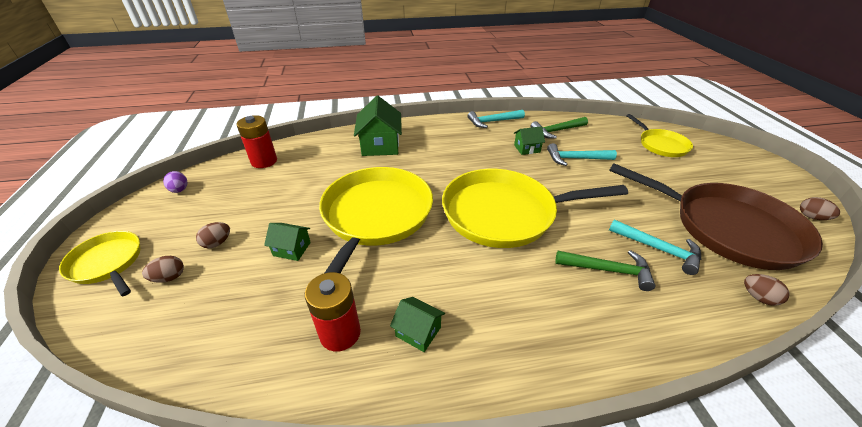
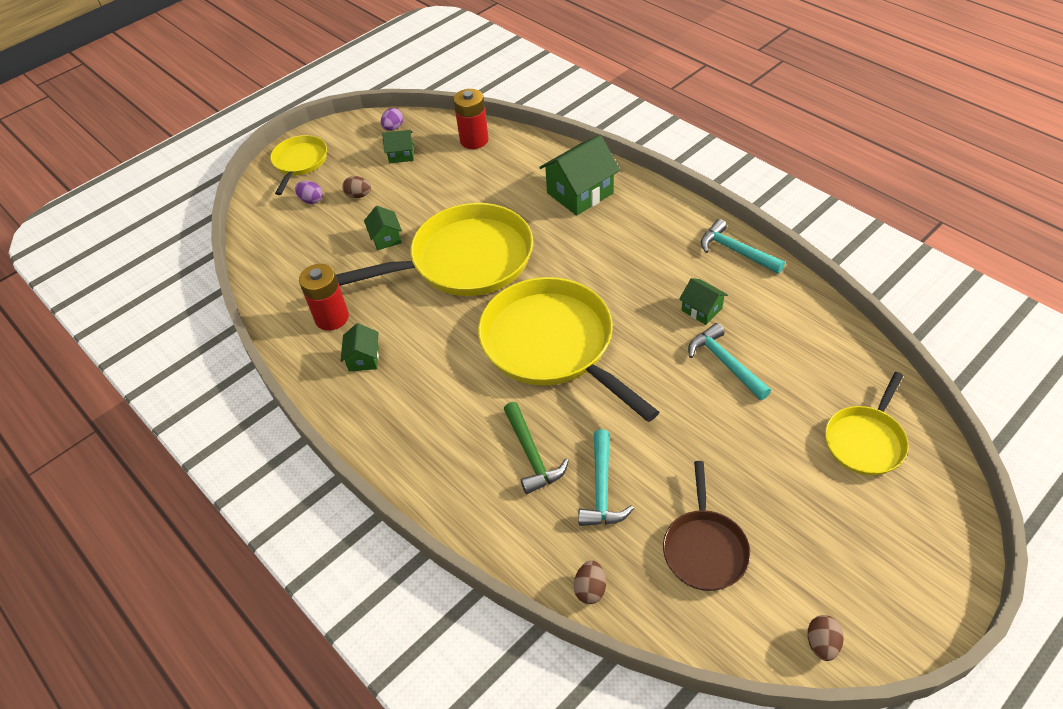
camera: 60 degrees right, 10 degrees up
brown egg [142,256,184,283] -> purple egg [295,181,323,204]
green hammer [530,117,588,139] -> none
brown pan [609,163,823,270] -> brown pan [663,461,751,591], size x0.53
none -> green house [382,130,414,163]

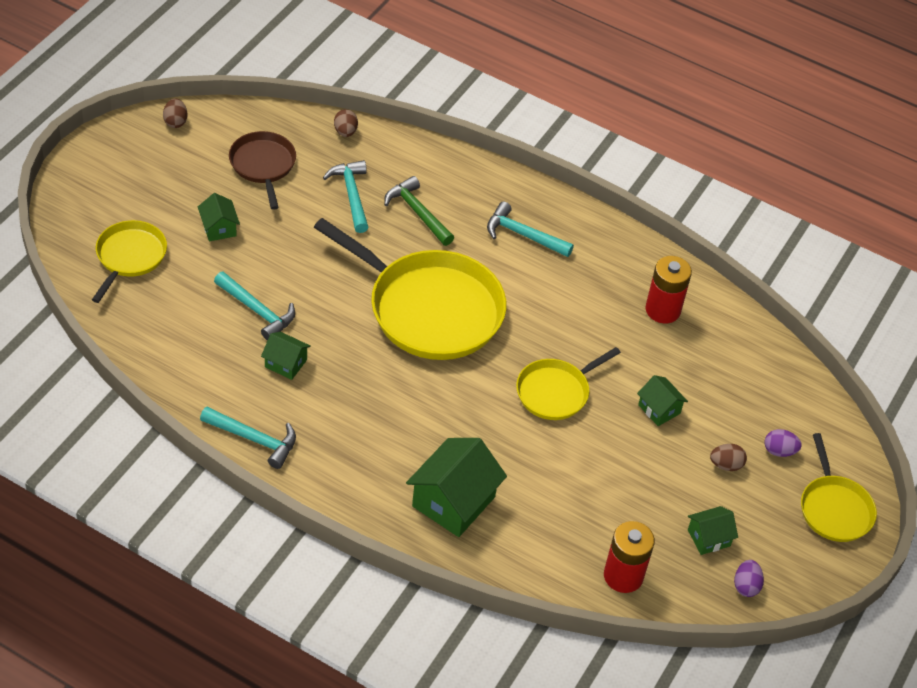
camera: 155 degrees right, 0 degrees up
yellow pan [336,203,533,296] -> yellow pan [516,347,621,420], size x0.53
green house [341,323,379,372] -> green house moved to [198,193,240,241]
none -> turquoise hammer [487,201,574,257]

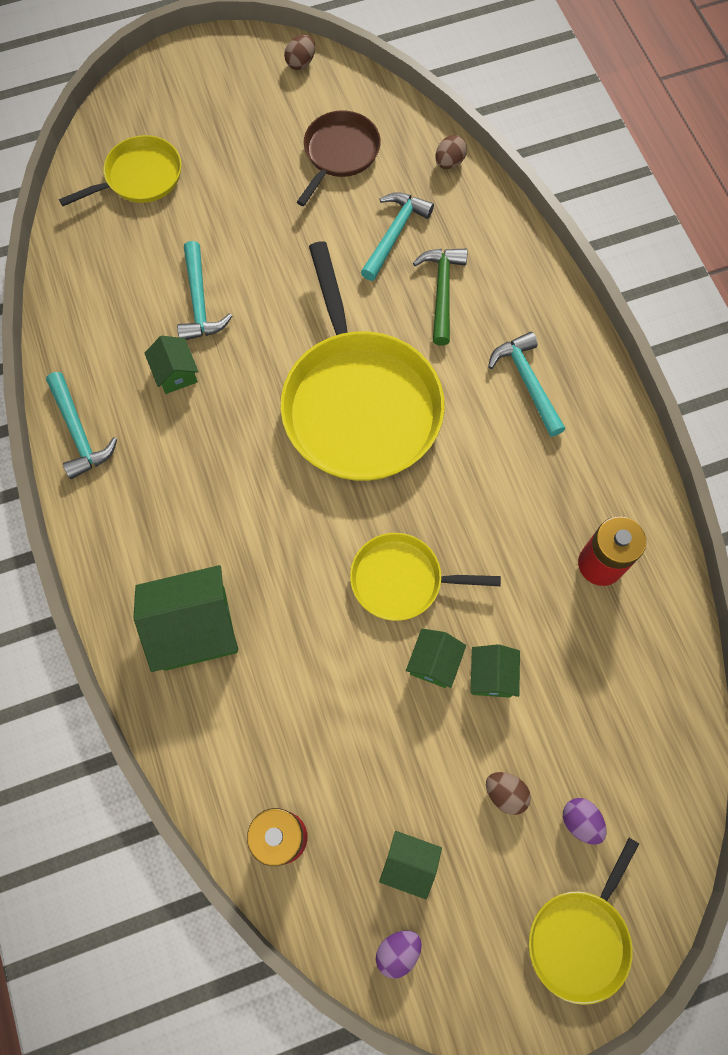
camera: 45 degrees right, 20 degrees up
green house [198,193,240,241] -> green house moved to [406,629,466,688]

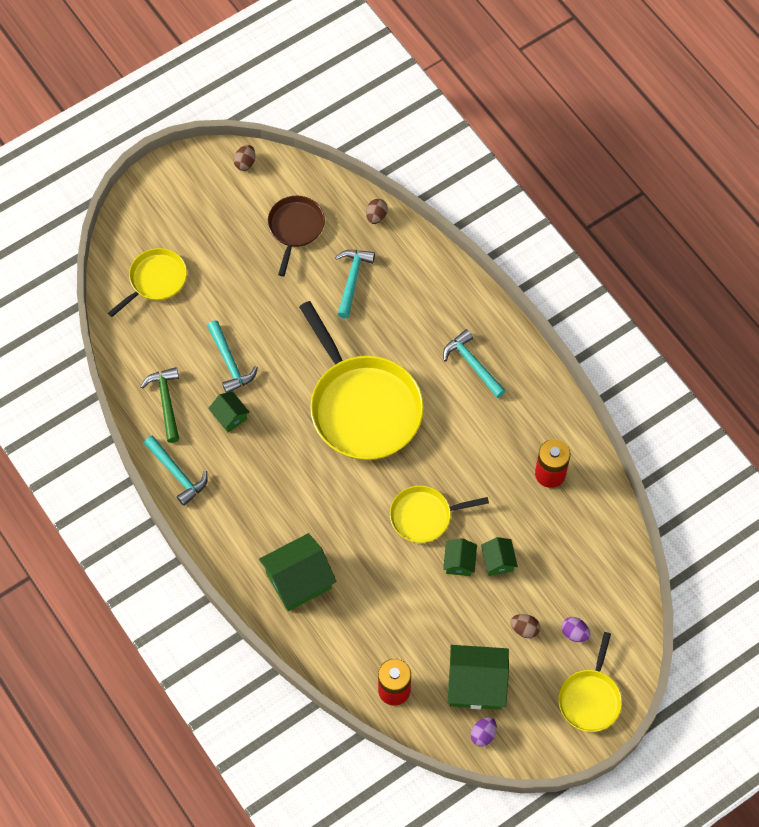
camera: 15 degrees left, 5 degrees down
green house [379,831,442,900] -> green house [447,645,509,710], size x1.87
green hammer [413,249,467,346] -> green hammer moved to [140,367,179,443]

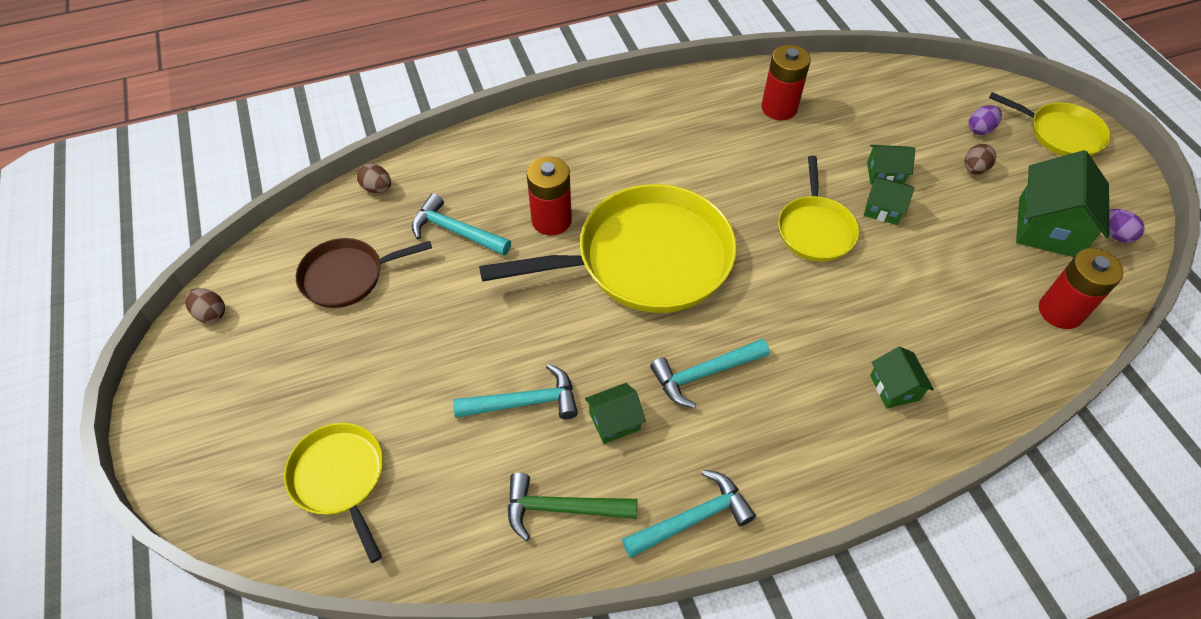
camera: 75 degrees left, 10 degrees down
green house [259,533,337,611] -> green house [870,347,934,408], size x0.53
brown pan [268,196,325,276] -> brown pan turned 45 degrees counterclockwise [296,238,432,308]
turquoise hammer [443,329,506,398] -> turquoise hammer moved to [650,339,770,408]
none -> red battery [527,156,572,235]

